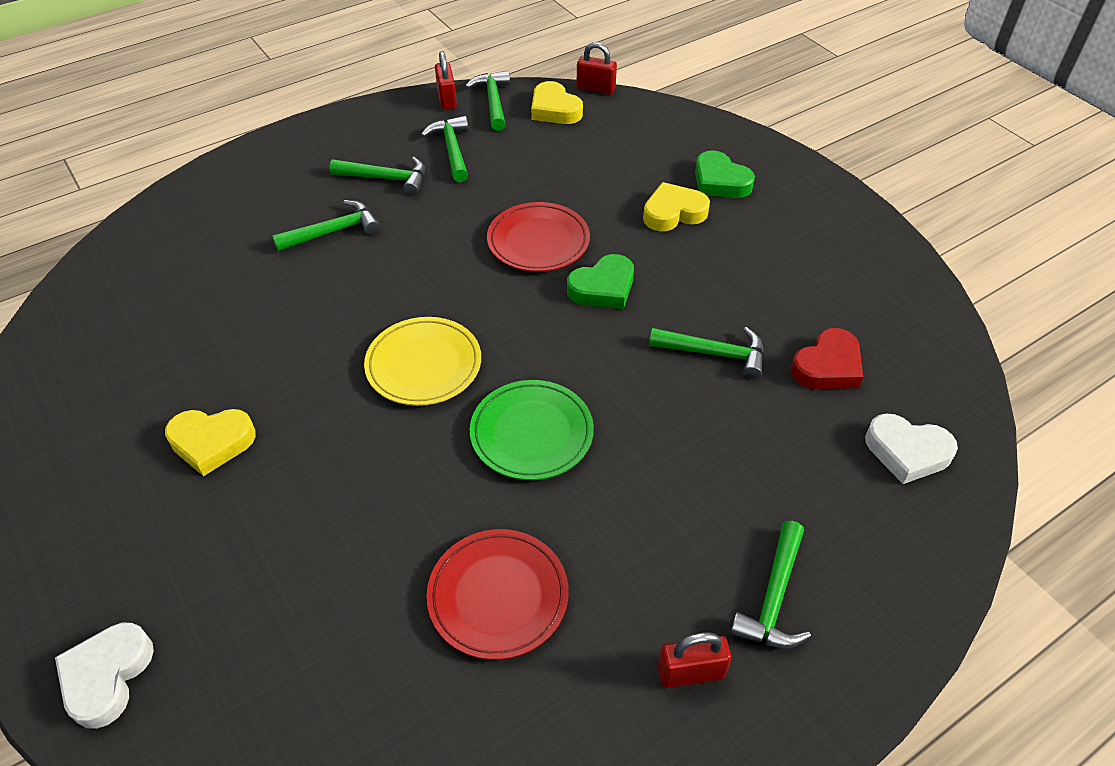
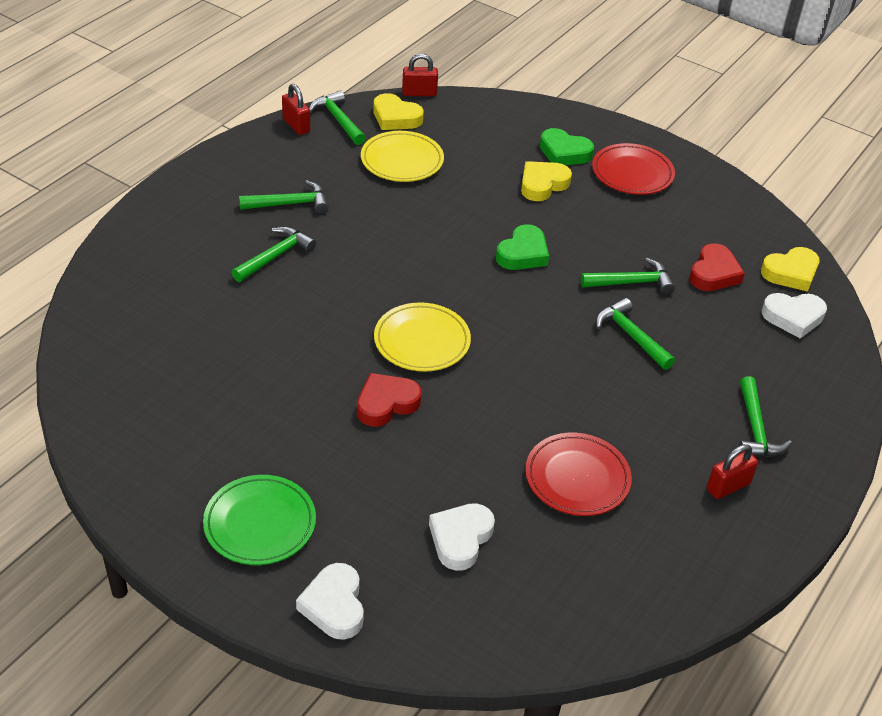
camera: 25 degrees left, 5 degrees down
yellow heart [165,409,256,476] -> yellow heart moved to [761,247,819,292]
green hammer [421,116,468,182] -> green hammer moved to [596,298,675,370]
green plate [470,380,594,480] -> green plate moved to [203,475,316,565]
red plate [487,202,590,272] -> red plate moved to [592,143,675,195]
none -> red heart [357,373,422,427]
none -> yellow plate [361,131,444,182]
none -> white heart [429,503,495,571]

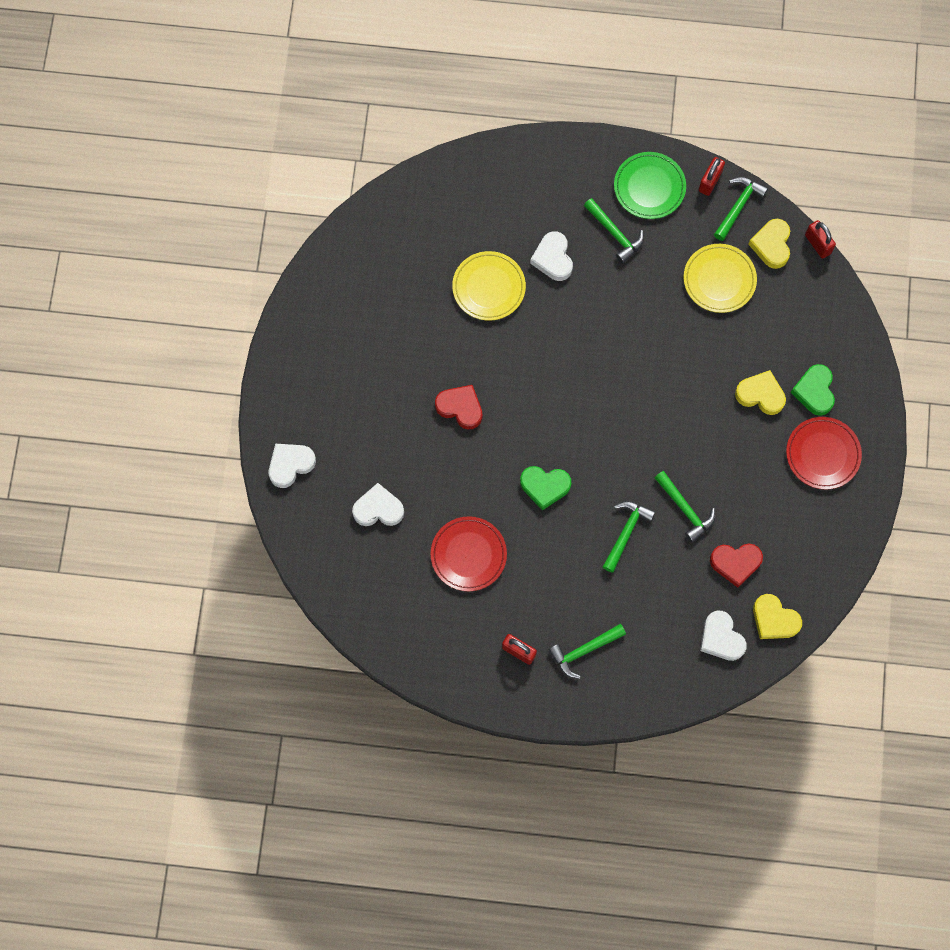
camera: 65 degrees right, 30 degrees up
green plate [203,475,316,565] -> green plate moved to [614,152,686,219]
green hammer [231,226,316,282] -> white heart [530,231,573,281]
yellow plate [374,302,471,372] -> yellow plate moved to [452,251,526,321]
green heart [496,224,549,270] -> green heart moved to [520,466,571,511]

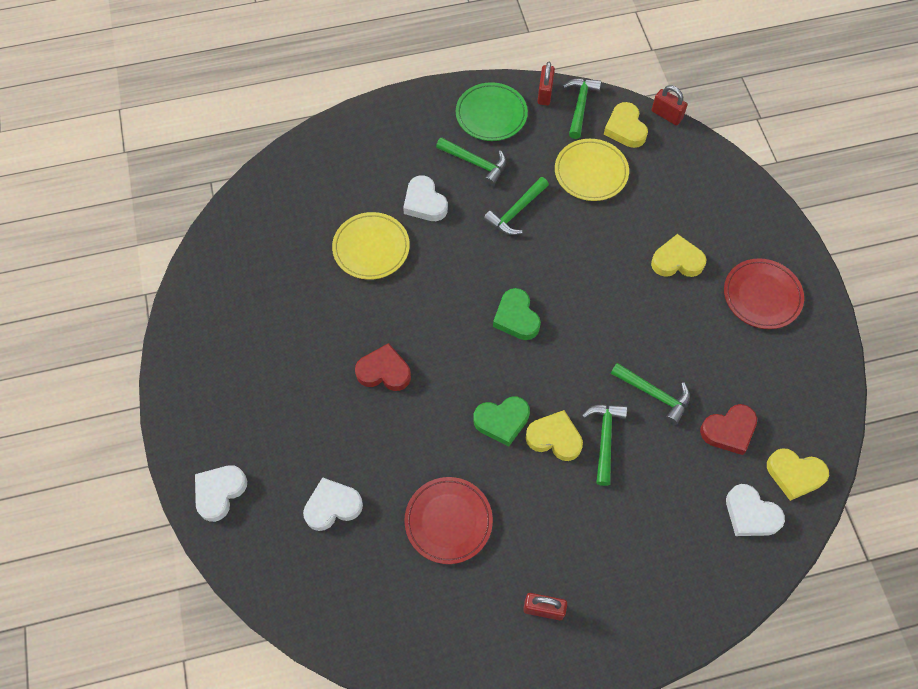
camera: 20 degrees left, 10 degrees down
green hammer [548,624,626,679] -> green hammer moved to [484,177,549,235]
green heart [791,364,835,416] -> green heart moved to [493,288,541,340]
none -> yellow heart [526,410,583,461]

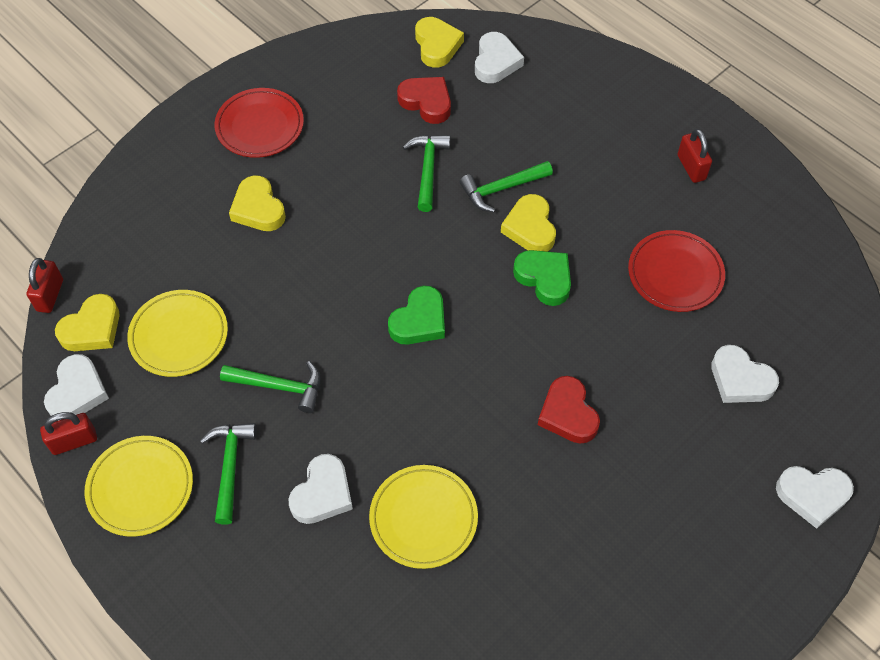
camera: 120 degrees left, 5 degrees down
green plate [456,82,528,141] -> yellow plate [85,436,193,537]
green hammer [563,79,601,139] -> white heart [44,354,109,421]

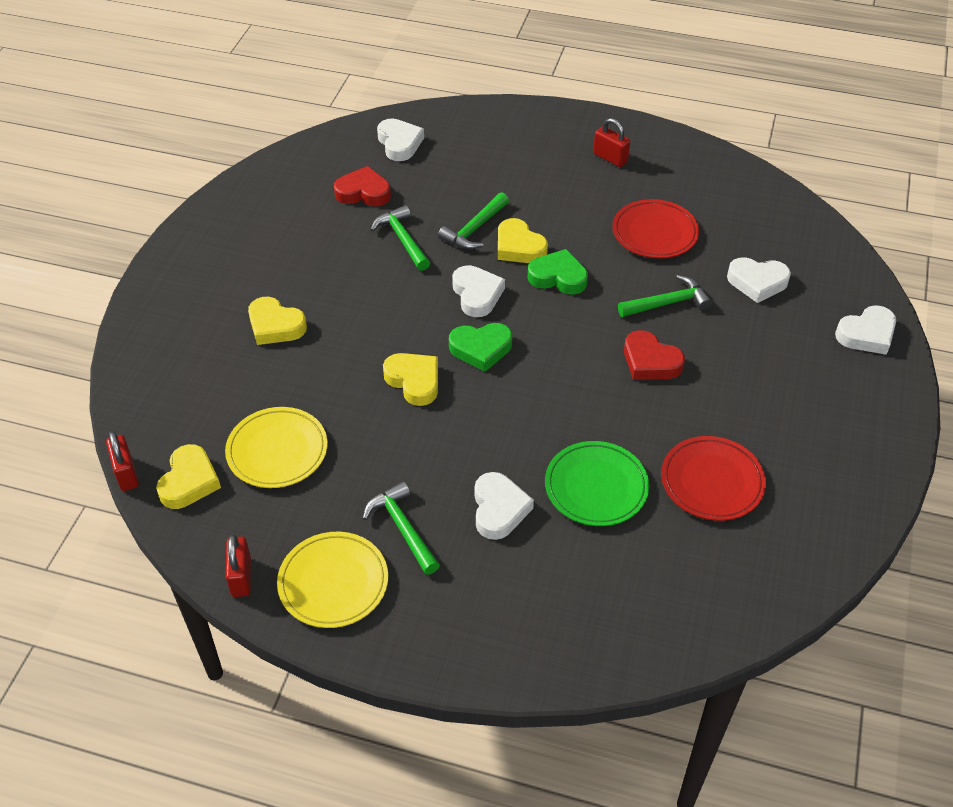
camera: 30 degrees left, 10 degrees down
red padlock [40,412,97,455] -> red padlock turned 45 degrees counterclockwise [225,534,251,597]
white heart [44,354,109,421] -> white heart moved to [452,265,505,317]
red plate [214,88,304,158] -> red plate moved to [661,436,766,521]
green hammer [220,361,321,413] -> green hammer moved to [618,275,712,317]
yellow plate [369,465,478,569] -> green plate [545,441,649,526]
green heart [388,286,445,345] -> green heart turned 75 degrees clockwise [449,323,512,372]
yellow heart [415,17,464,68] -> yellow heart moved to [383,353,438,406]

